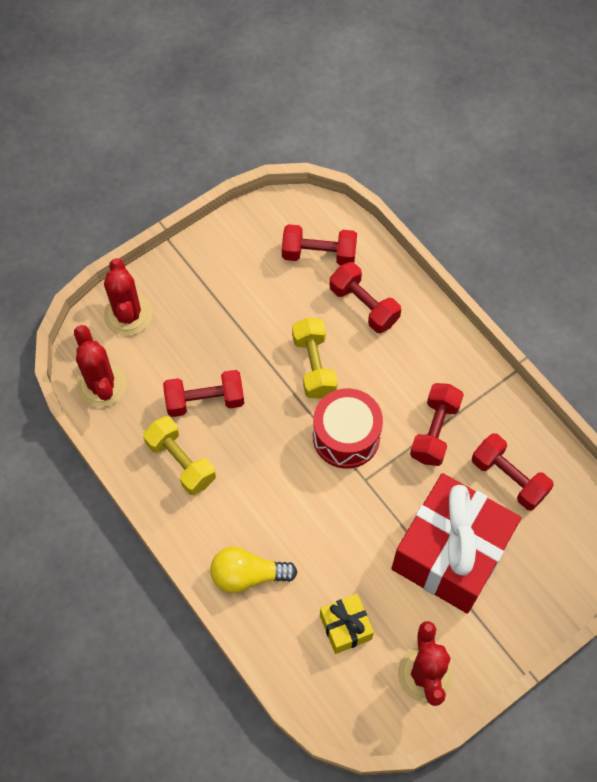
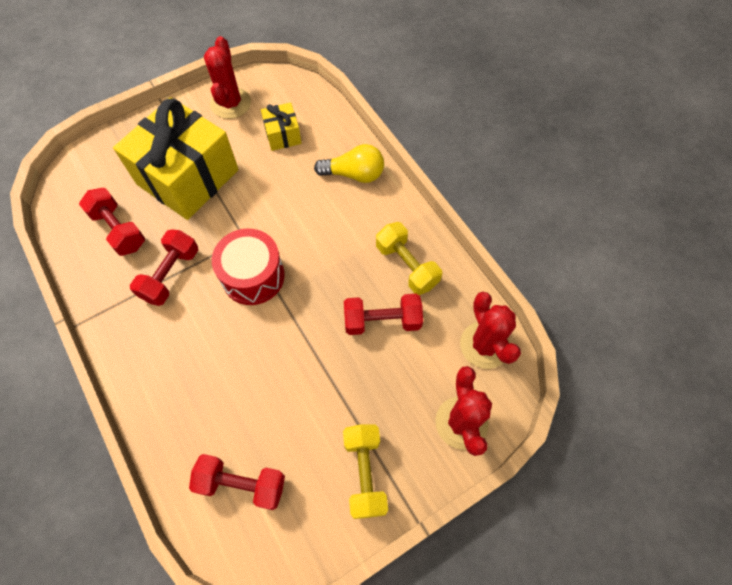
camera: 175 degrees left, 0 degrees up
yellow dumbbell [292,318,338,399] -> yellow dumbbell moved to [343,424,388,519]
red dumbbell [330,262,401,333] -> none
red gift [391,473,521,613] -> yellow gift [113,97,238,220]

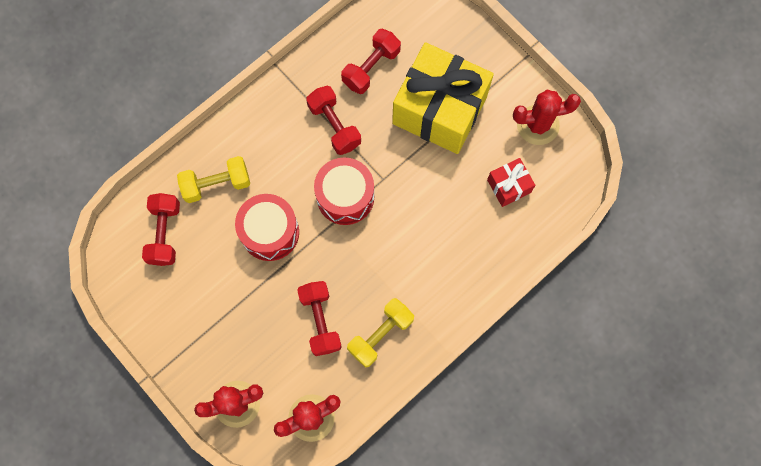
camera: 80 degrees right, 10 degrees up
red dumbbell [130,229,198,306] -> red dumbbell turned 45 degrees clockwise [306,86,361,155]
yellow gift [261,103,302,151] -> red gift [487,158,535,207]
yellow light bulb [314,144,384,183] -> none
yellow dumbbell [343,424,388,519] -> yellow dumbbell moved to [177,156,250,203]
none -> red drum [235,194,299,261]

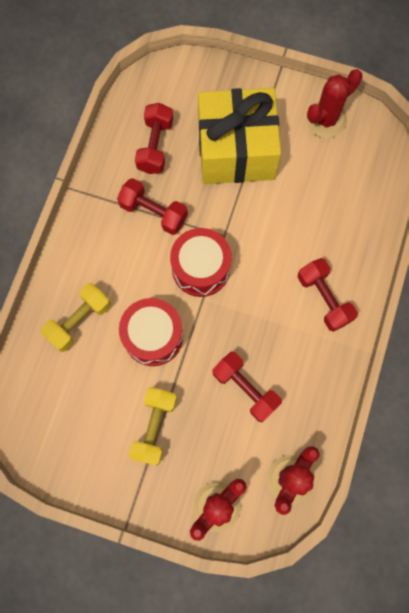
camera: 30 degrees left, 0 degrees up
red dumbbell [142,193,180,266] -> red dumbbell moved to [298,258,358,332]
yellow dumbbell [347,298,414,367] -> yellow dumbbell moved to [129,387,177,466]
red gift [487,158,535,207] -> none

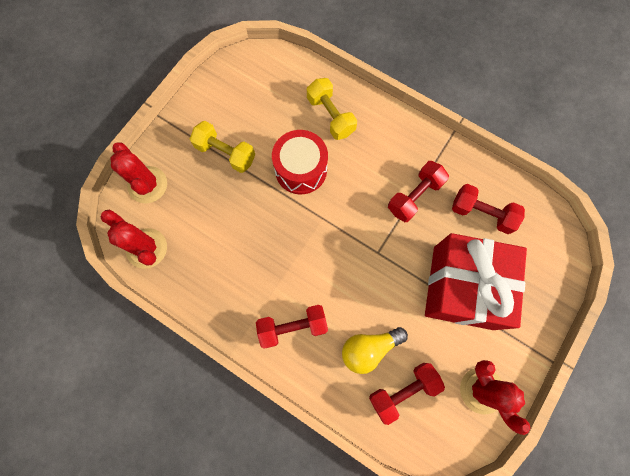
camera: 105 degrees right, 0 degrees up
red drum [170,228,232,297] -> none
yellow gift [198,88,281,184] -> red gift [425,233,527,330]
red dumbbell [212,352,282,422] -> red dumbbell moved to [369,363,445,425]
none -> yellow light bulb [342,327,408,374]

